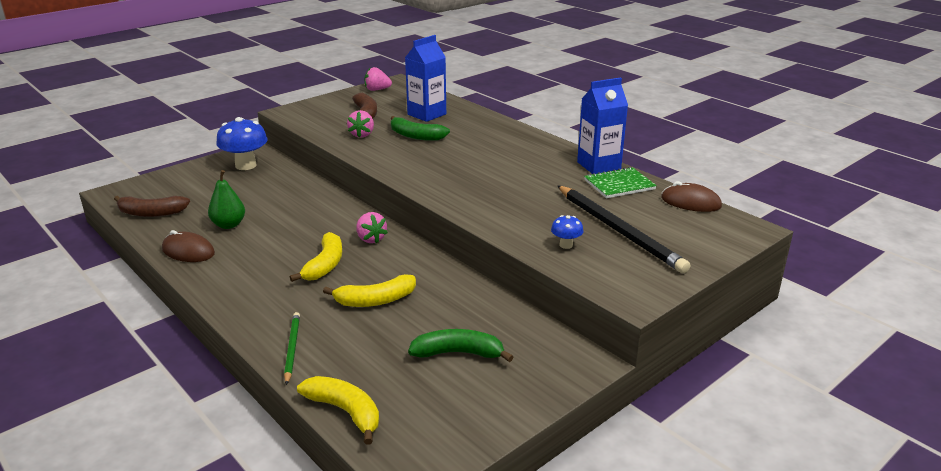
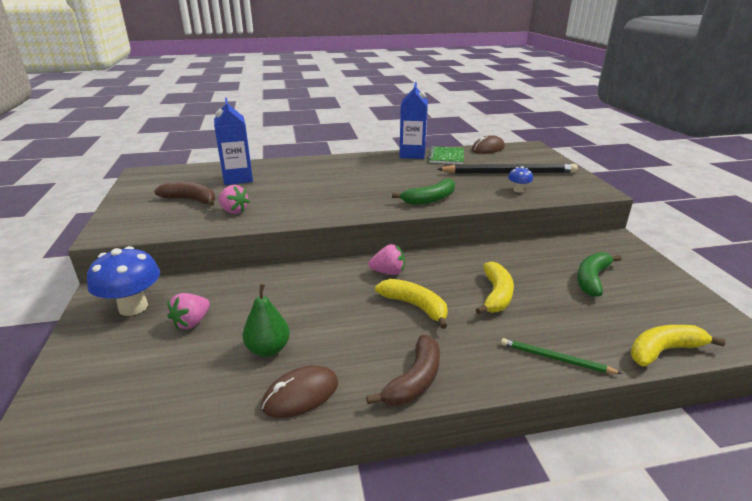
camera: 60 degrees left, 0 degrees up
brown banana [114,196,190,217] -> brown banana moved to [366,335,440,406]
pink strawberry [364,67,392,91] -> pink strawberry moved to [167,293,210,329]
green banana [390,116,450,141] -> green banana moved to [392,178,455,205]

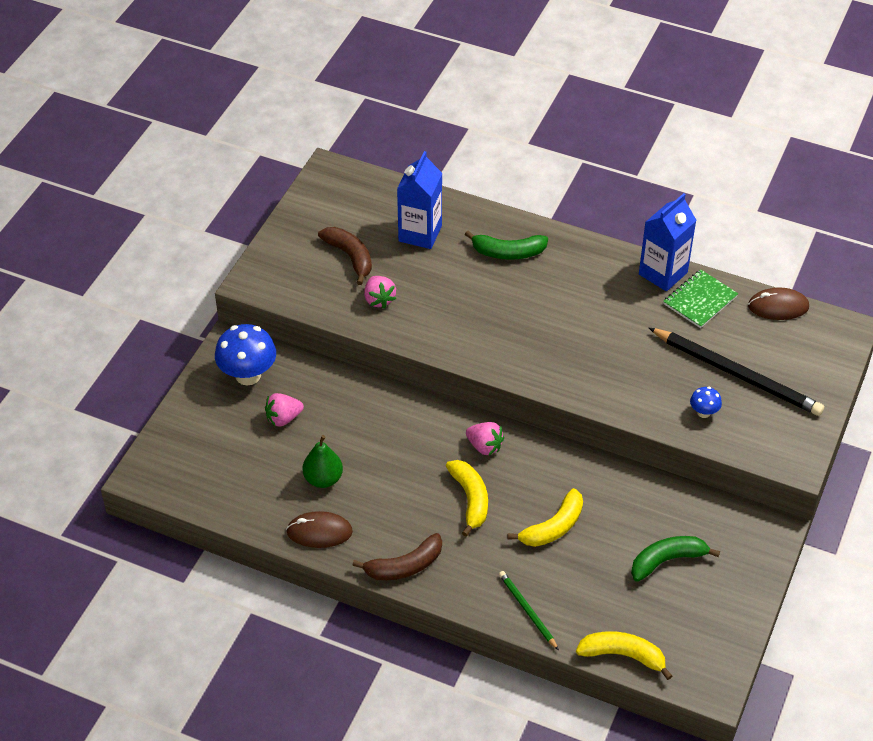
camera: 35 degrees right, 20 degrees up
green banana [392,178,455,205] -> green banana moved to [465,231,548,260]

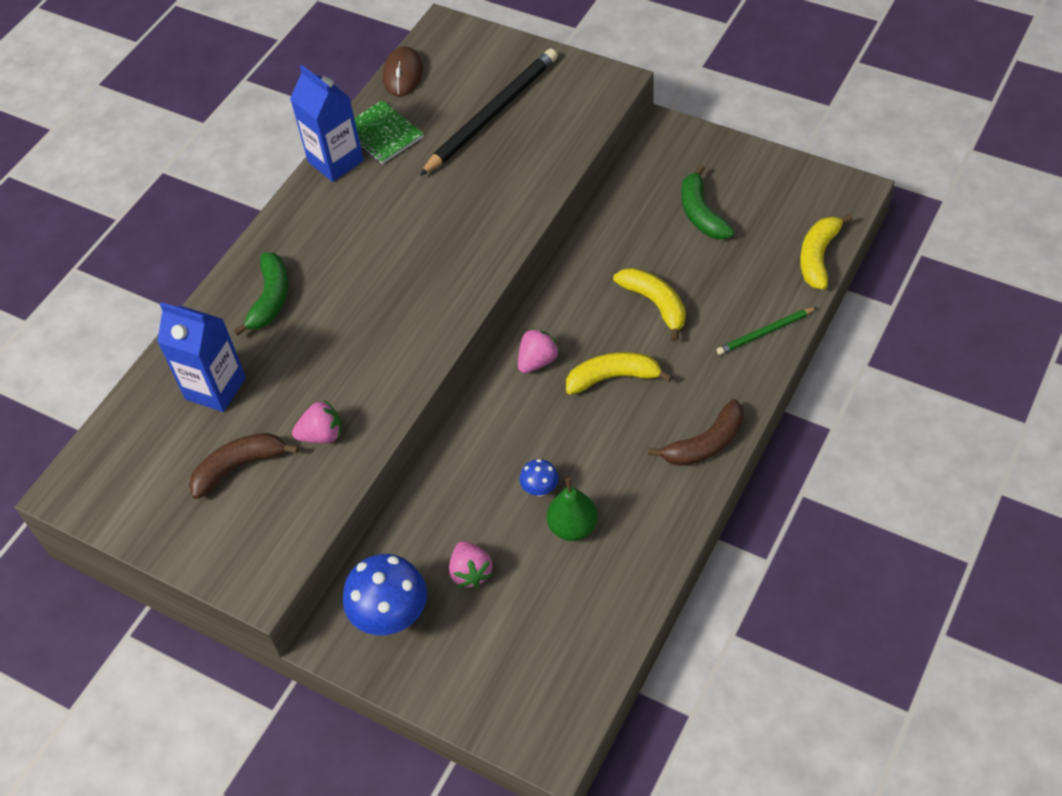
camera: 80 degrees left, 5 degrees up
brown mouse [286,511,353,548] -> none
brown banana [352,533,442,580] -> brown banana turned 75 degrees clockwise [648,399,744,466]
blue mushroom [690,387,722,418] -> blue mushroom moved to [520,459,559,497]

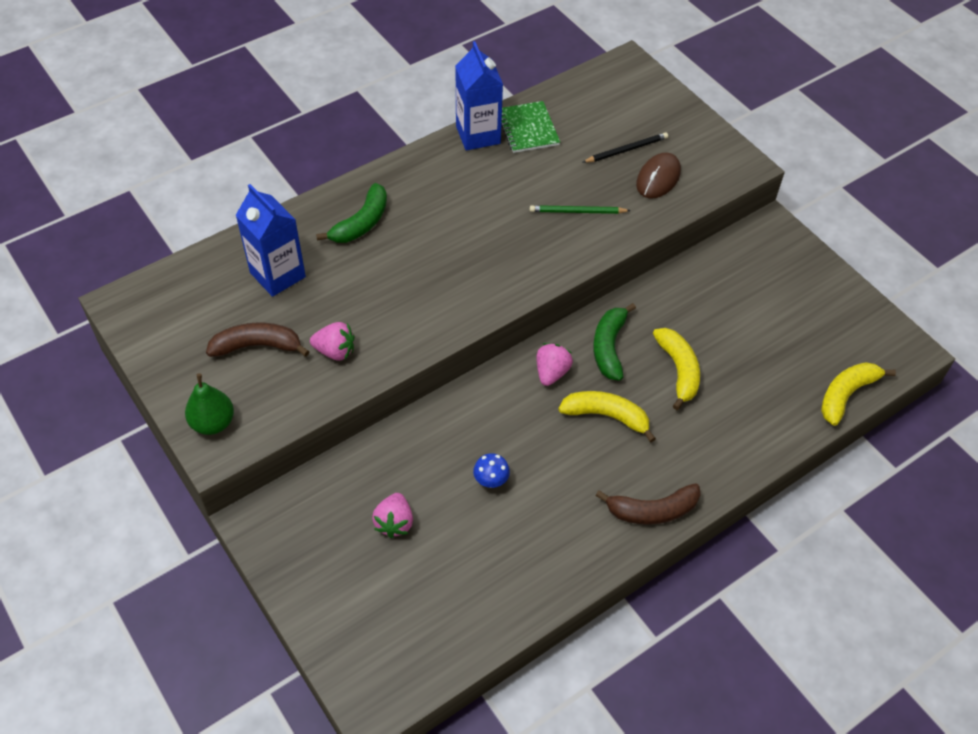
camera: 20 degrees right, 0 degrees up
blue mushroom [343,554,427,635] -> none
brown mouse [383,46,423,97] -> brown mouse moved to [636,153,681,198]
black pencil [420,48,558,176] -> black pencil [582,132,668,163], size x0.50
pink strawberry [518,328,560,373] -> pink strawberry turned 45 degrees counterclockwise [536,343,573,386]
green pear [547,478,598,541] -> green pear moved to [185,373,234,435]
green banana [681,165,734,240] -> green banana moved to [593,303,636,381]
green pencil [717,307,817,355] -> green pencil moved to [530,205,631,214]

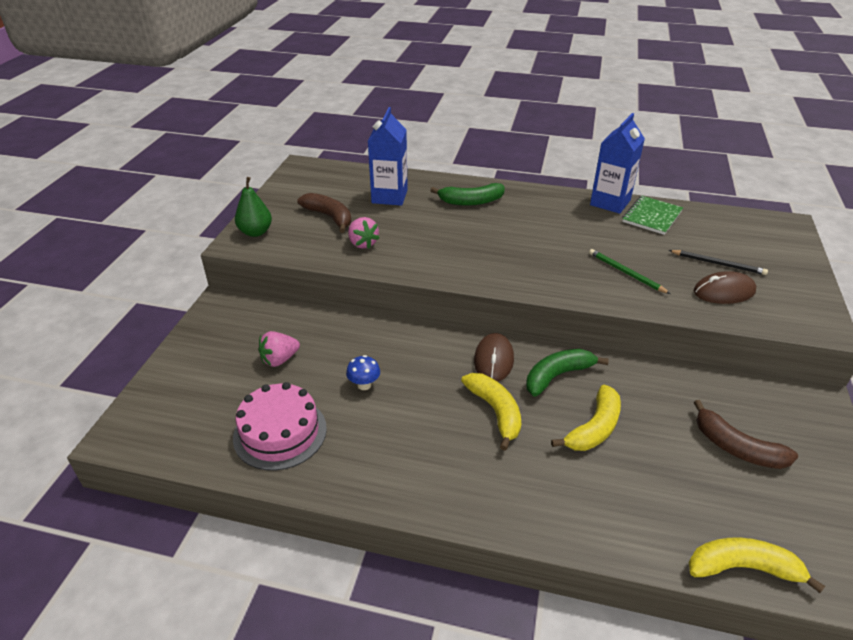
camera: 50 degrees right, 15 degrees down
pink strawberry [536,343,573,386] -> brown mouse [474,333,514,382]
brown banana [596,483,701,525] -> brown banana moved to [694,400,798,469]
none -> pink cake [233,382,327,471]

